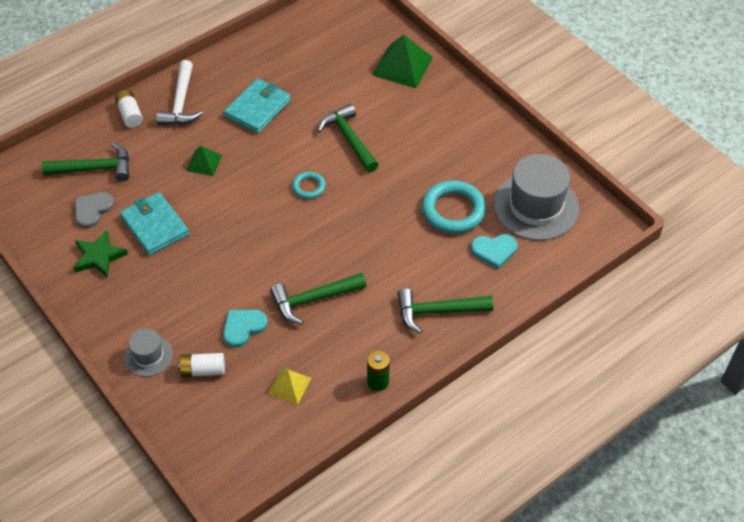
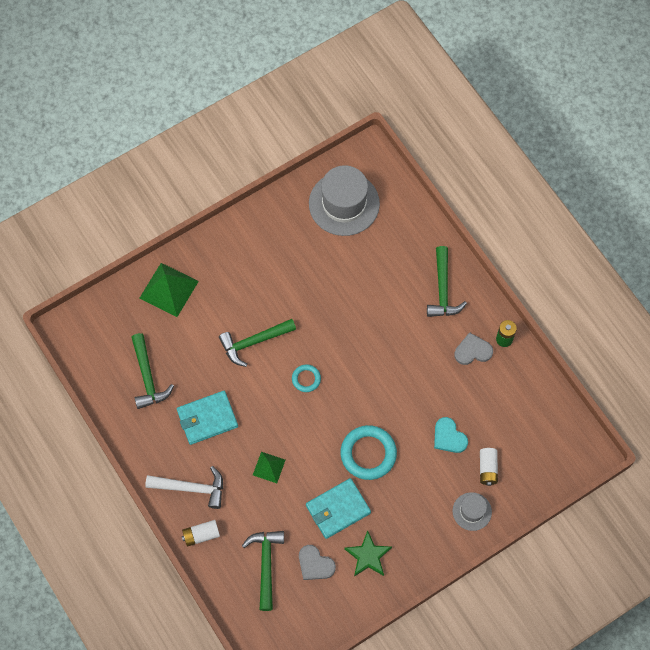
camera: 85 degrees left, 15 degrees up
turquoise wallet [224,78,291,134] -> turquoise wallet turned 60 degrees counterclockwise [177,391,238,445]
yellow pyramid [268,368,311,405] -> none
green hammer [270,273,367,325] -> green hammer moved to [131,333,174,409]
turquoise ring [422,180,486,234] -> turquoise ring moved to [340,425,397,480]
turquoise heart [471,234,518,269] -> none
none -> grey heart [454,332,493,365]

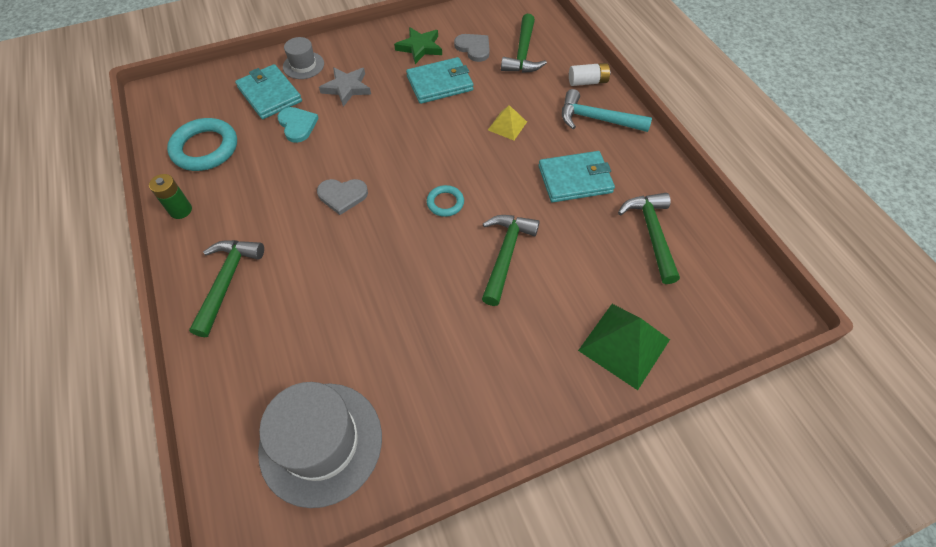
camera: 170 degrees left, 10 degrees down
white hammer [145,466,223,509] -> turquoise hammer [562,89,652,132]
green hammer [219,319,296,367] -> green hammer turned 60 degrees counterclockwise [482,215,540,306]
green pyramid [253,452,285,483] -> yellow pyramid [488,105,527,140]
turquoise ring [340,425,397,480] -> turquoise ring moved to [167,118,237,171]
grey heart [454,332,493,365] -> grey heart moved to [317,179,368,215]
white battery [480,448,498,486] -> turquoise wallet [235,64,302,119]
none -> grey star [319,67,371,107]

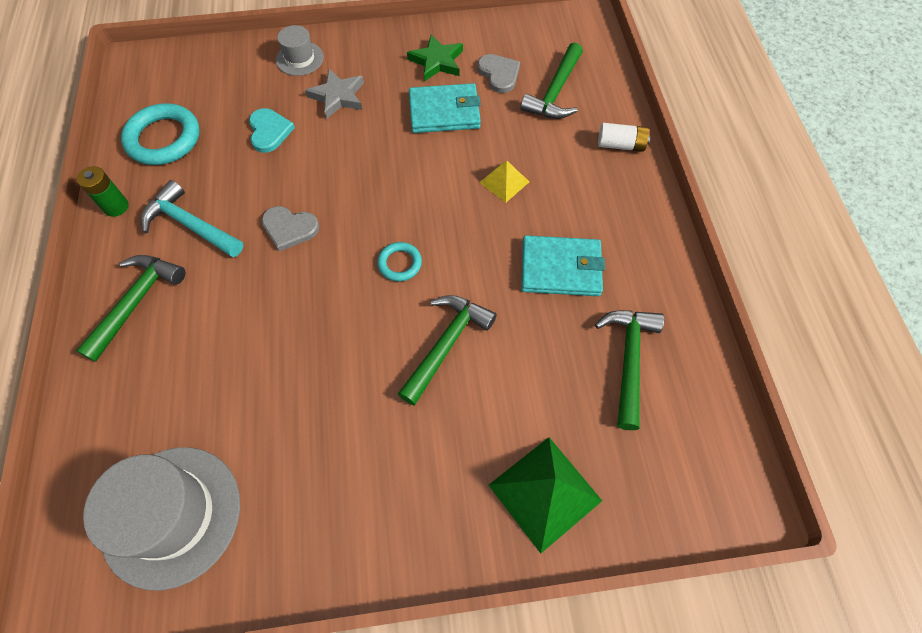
camera: 15 degrees right, 5 degrees up
turquoise wallet [235,64,302,119] -> none
turquoise hammer [562,89,652,132] -> turquoise hammer moved to [141,180,243,257]

